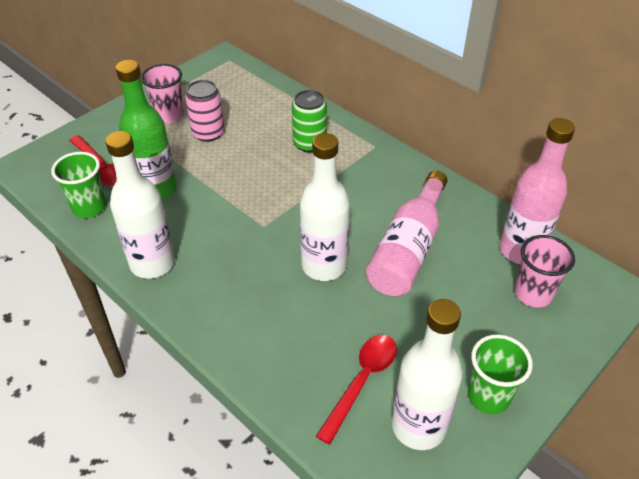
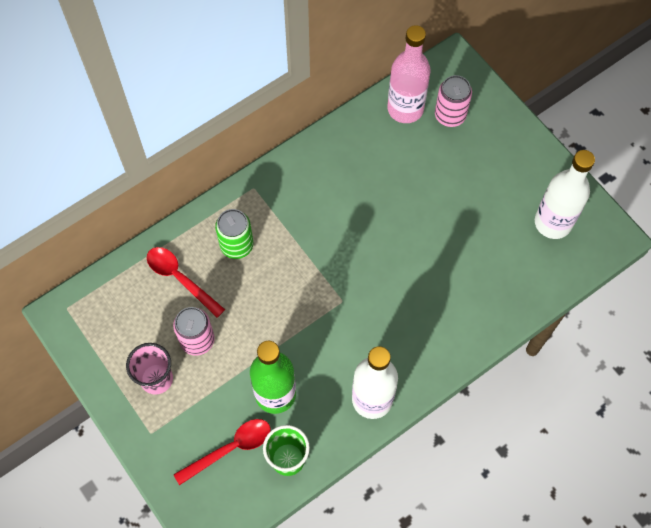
camera: 80 degrees left, 20 degrees up
white bottle [300,133,350,281] -> none
red spoon [316,335,397,444] -> red spoon moved to [147,247,225,318]
pink bottle [366,170,447,296] -> none
green cup [468,334,533,414] -> none
pink cup [515,235,575,307] -> pink can [435,75,472,127]

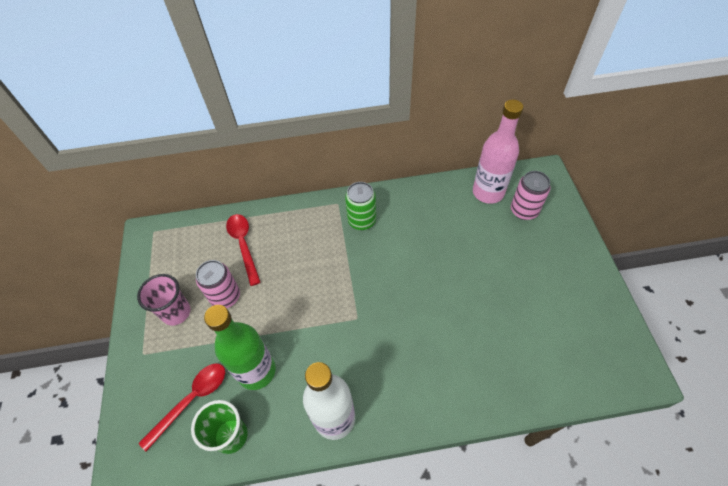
camera: 30 degrees right, 10 degrees down
red spoon [174,419,271,485] -> red spoon turned 45 degrees counterclockwise [139,363,225,451]
green can [215,209,253,259] -> green can moved to [345,182,376,230]
white bottle [535,150,595,239] -> none

